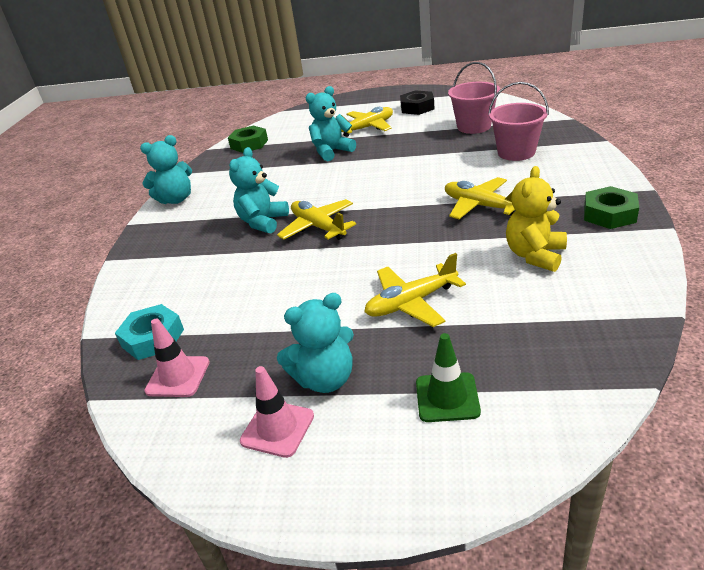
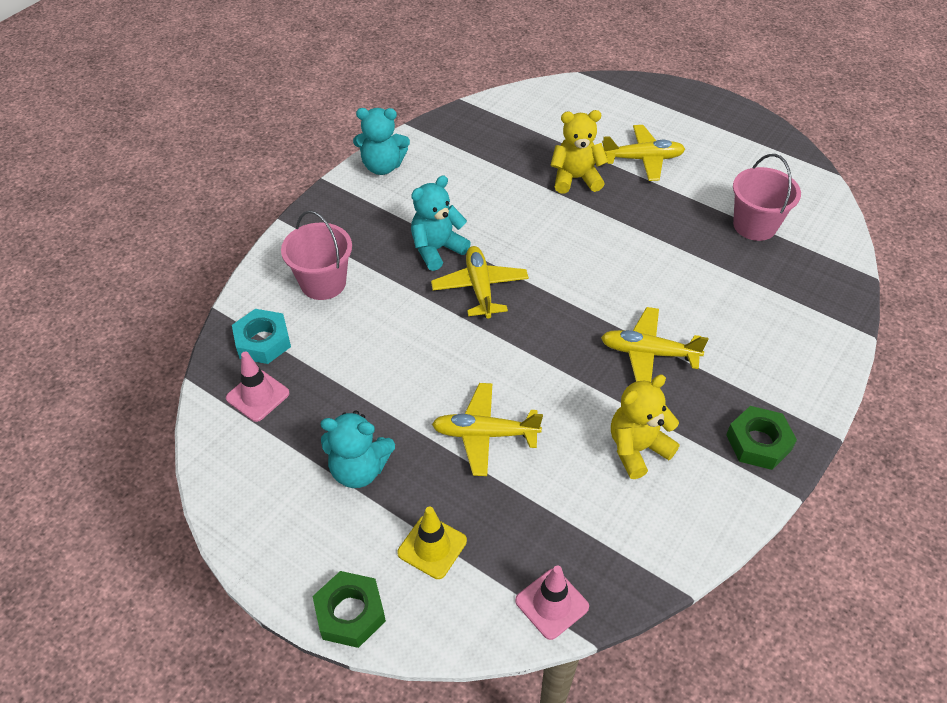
camera: 25 degrees right, 15 degrees up
green nut [228,126,268,153] -> green nut moved to [312,571,386,648]
pink traffic cone [240,366,314,458] -> pink traffic cone moved to [515,566,589,640]
turquoise teddy bear [306,86,356,162] -> yellow teddy bear [550,110,608,194]
black nut [400,90,434,115] -> none
green traffic cone [416,333,481,422] -> yellow traffic cone [397,506,467,579]
yellow plane [445,177,515,219] -> yellow plane turned 60 degrees counterclockwise [601,307,709,382]
pink bucket [488,82,549,161] -> pink bucket moved to [281,210,352,300]

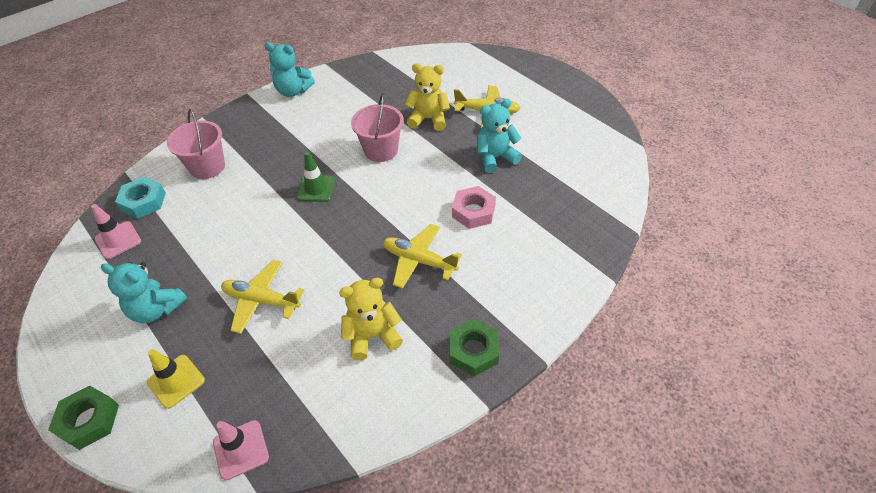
camera: 15 degrees right, 0 degrees up
turquoise teddy bear [411,175,471,271] -> turquoise teddy bear moved to [477,99,522,173]
yellow plane [431,246,529,319] -> green traffic cone [296,152,335,202]
pink bucket [733,154,801,241] -> pink bucket moved to [351,93,404,162]
none -> pink nut [452,186,496,229]

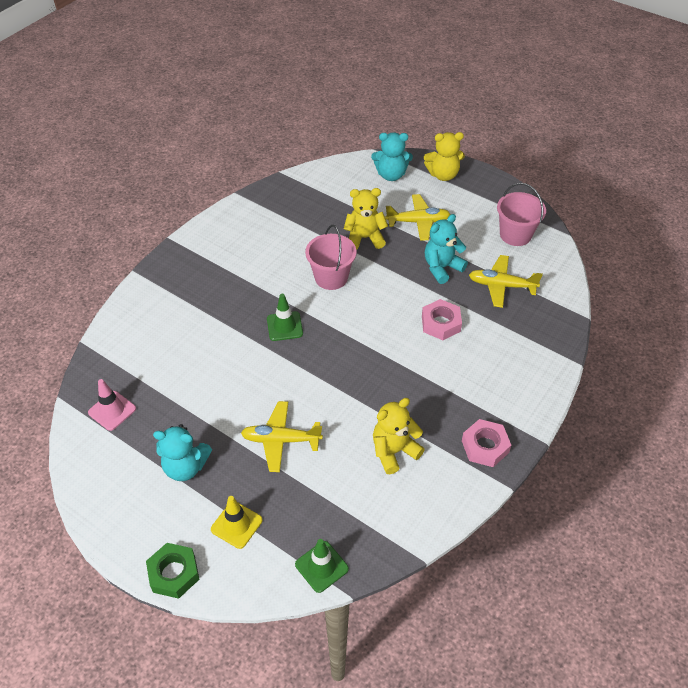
camera: 15 degrees left, 0 degrees up
turquoise nut [115,177,166,218] -> none
pink bucket [167,109,225,179] -> pink bucket moved to [497,183,546,246]
pink traffic cone [213,420,269,480] -> green traffic cone [295,539,349,593]
turquoise teddy bear [265,42,315,97] -> turquoise teddy bear moved to [371,132,413,181]
yellow plane [383,224,462,289] -> yellow plane moved to [469,255,543,308]
green nut [450,319,499,376] -> pink nut [462,419,511,467]
none -> yellow teddy bear [424,132,465,181]

